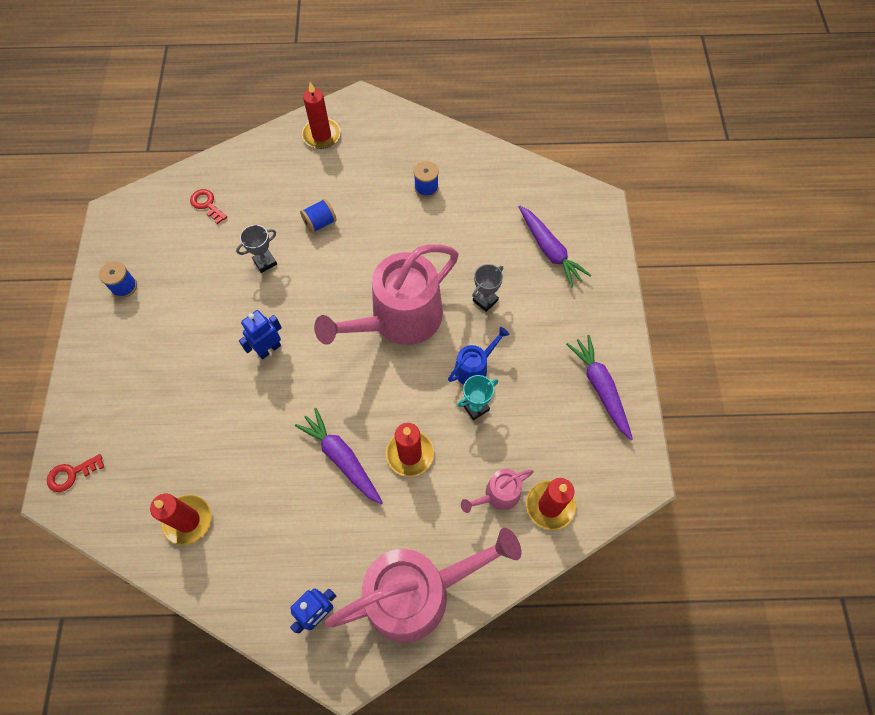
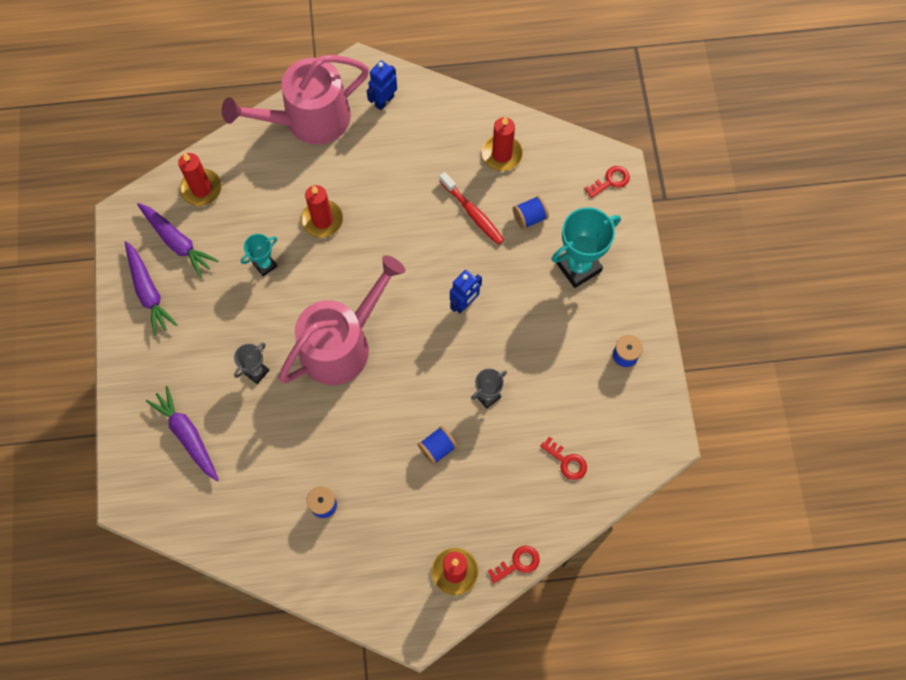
camera: 175 degrees right, 5 degrees up
purple carrot [295,408,383,504] -> purple carrot moved to [137,203,219,278]
blue watering can [448,327,510,384] -> none
pink watering can [461,469,534,513] -> none
none -> red toothbrush [439,172,504,245]
none -> red key [488,546,540,584]
none -> blue spool [513,196,549,230]
none -> turquoise trophy [552,207,621,288]

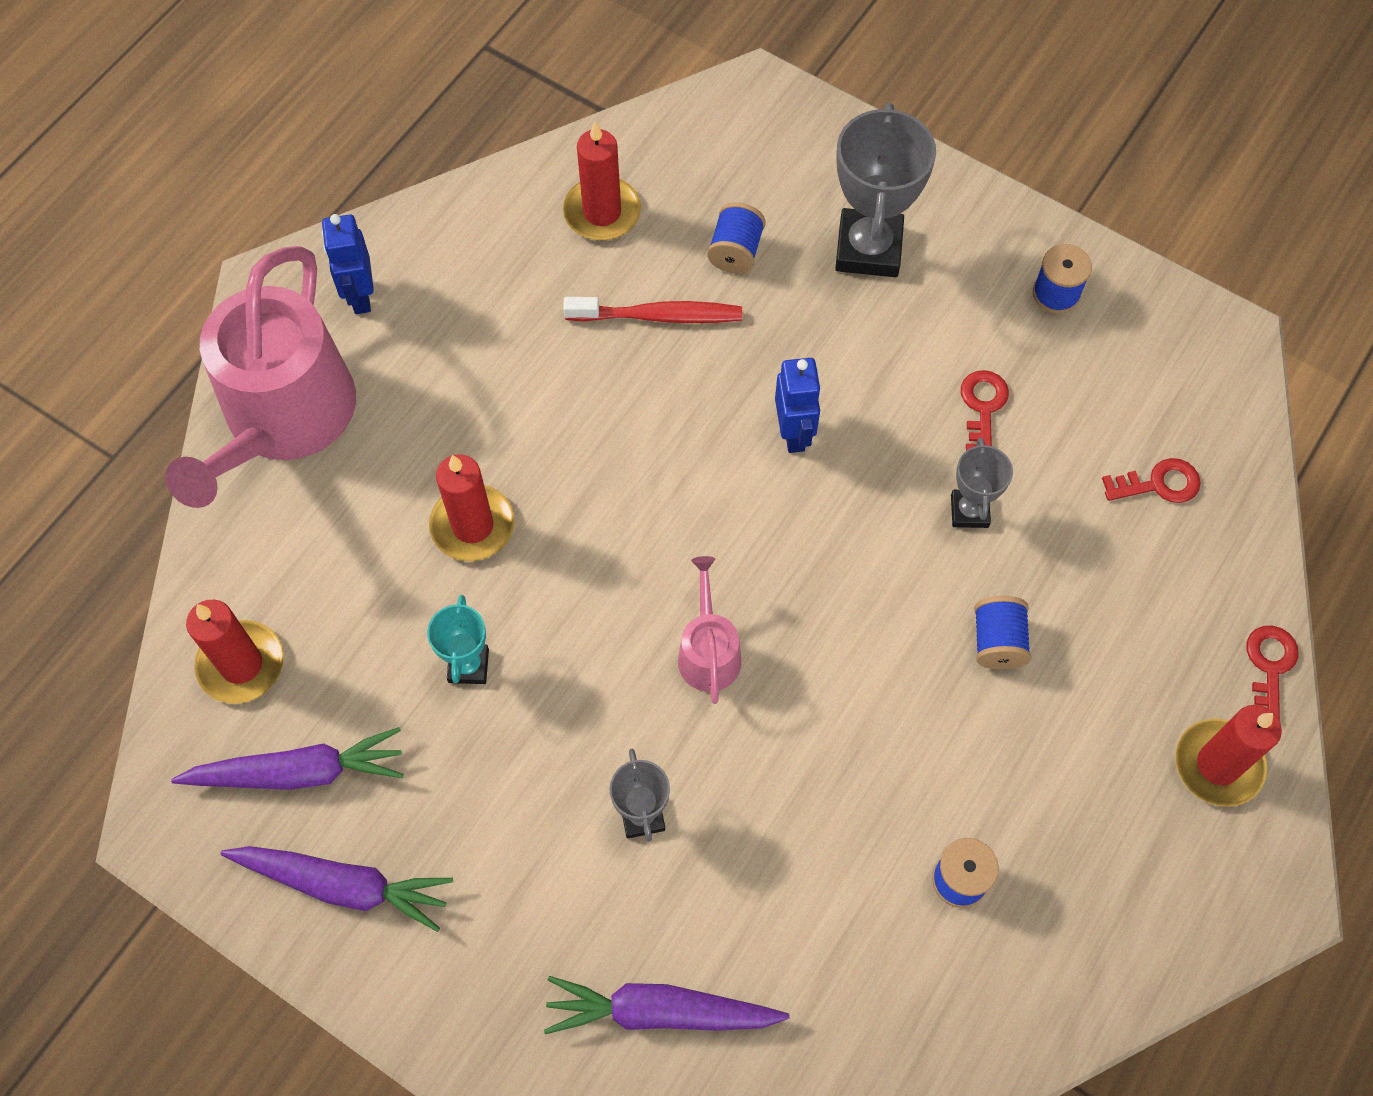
camera: 50 degrees left, 5 degrees down
pink watering can [278,255,405,385] -> pink watering can [678,556,741,704], size x0.45
turquoise trophy [552,207,621,288] -> grey trophy [835,103,936,277]
red key [585,166,630,198] -> red key moved to [961,370,1009,450]

